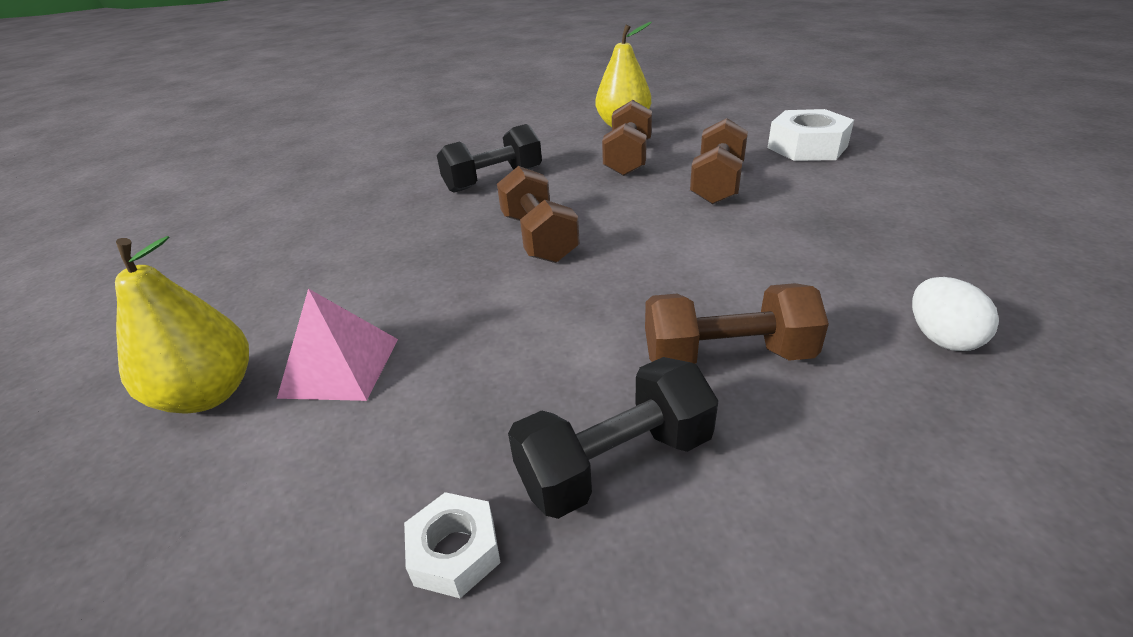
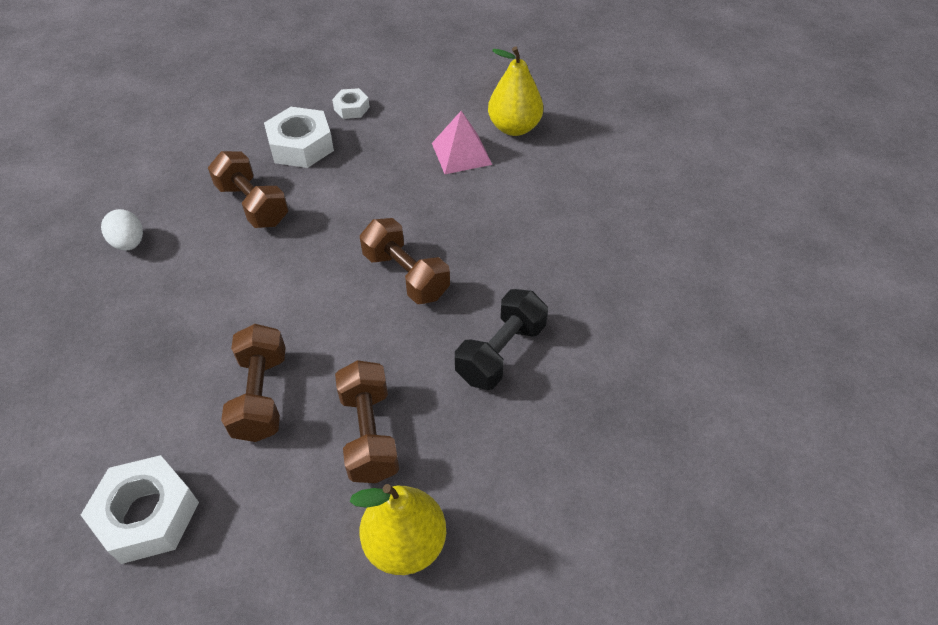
camera: 155 degrees right, 15 degrees up
black dumbbell [508,357,718,519] -> white nut [264,107,334,168]
brown dumbbell [645,283,829,364] -> brown dumbbell turned 75 degrees clockwise [208,151,289,228]

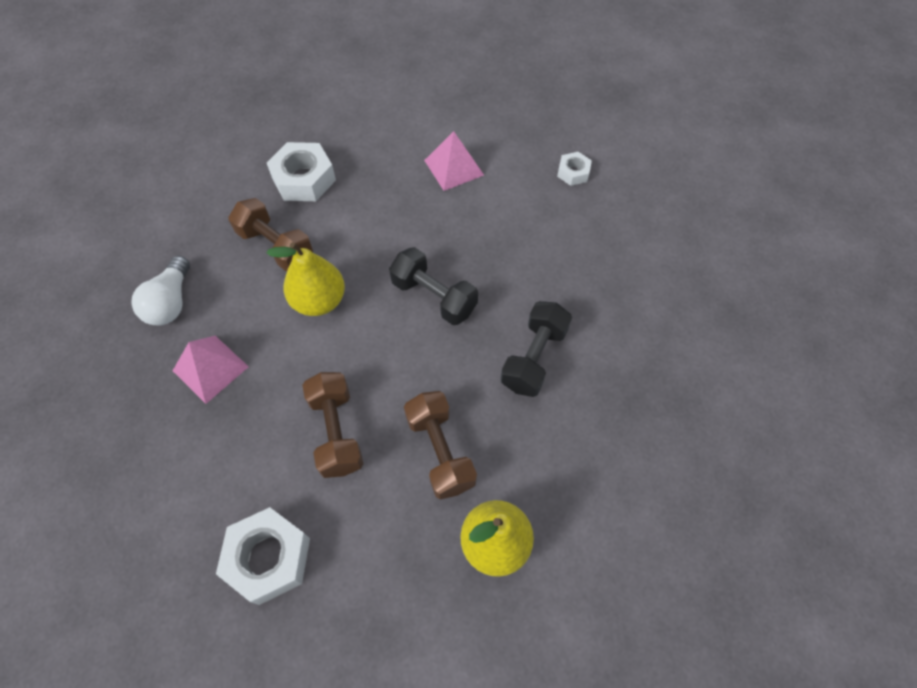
camera: 10 degrees left, 10 degrees up
white egg [101,209,143,250] -> white light bulb [131,256,190,326]
white nut [332,88,370,119] -> white nut moved to [557,152,592,186]
brown dumbbell [360,218,450,304] -> black dumbbell [389,247,478,325]
yellow pear [488,47,543,136] -> yellow pear moved to [267,242,345,316]
none -> pink pyramid [173,336,249,404]

